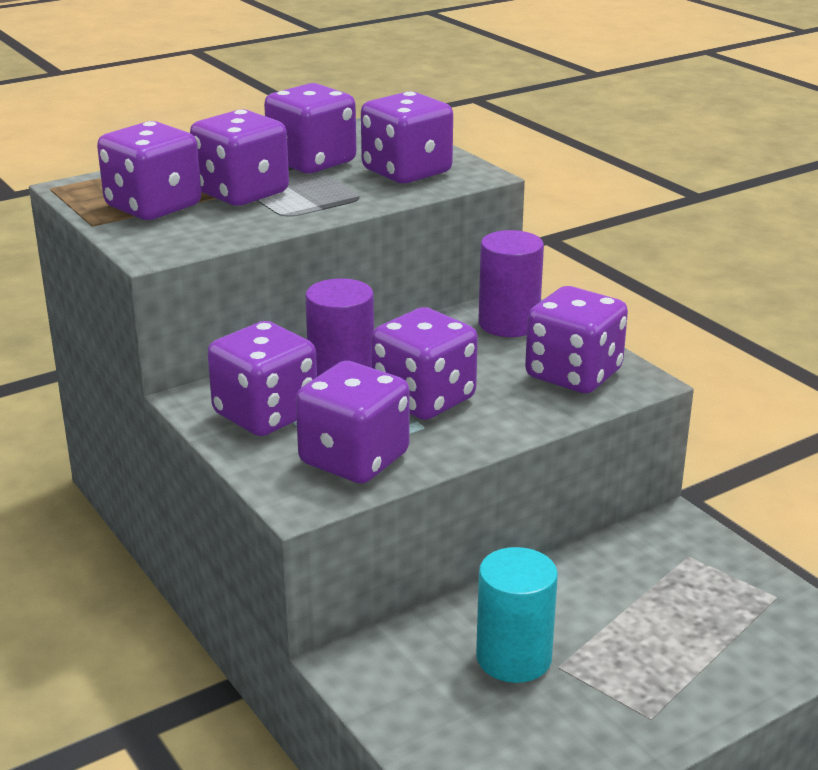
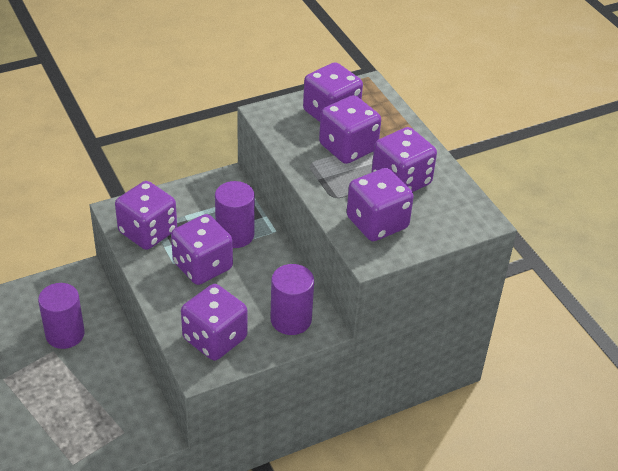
camera: 95 degrees right, 15 degrees up
purple dice [207,321,317,436] -> none
turquoise cylinder [476,547,558,683] -> purple cylinder [38,283,85,349]

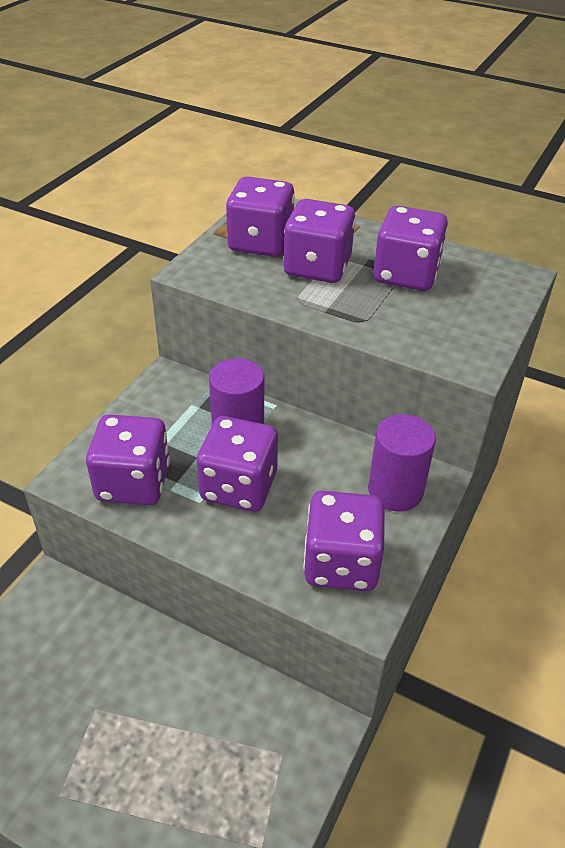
camera: 35 degrees left, 0 degrees up
purple cylinder [38,283,85,349] -> none
purple dice [347,168,414,241] -> none

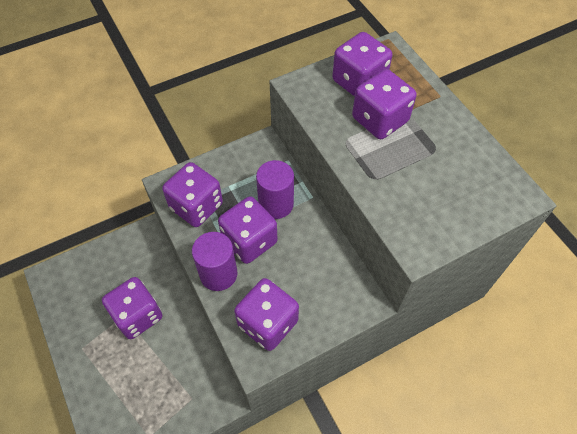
camera: 35 degrees right, 15 degrees up
purple cylinder [368,414,436,511] -> purple cylinder moved to [192,232,237,291]
purple dice [373,206,448,291] -> purple dice moved to [102,277,162,339]

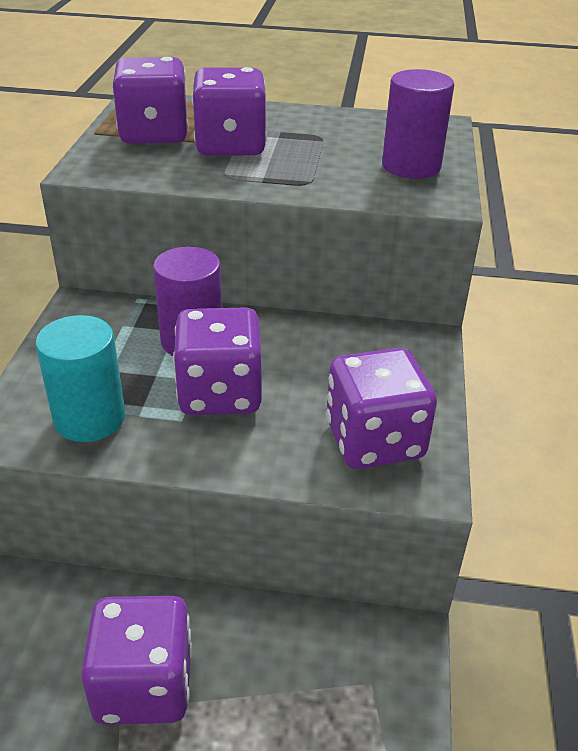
camera: 55 degrees left, 20 degrees down
purple dice [162,162,223,227] -> turquoise cylinder [35,315,125,442]
purple cylinder [192,232,237,291] -> purple cylinder moved to [382,69,454,179]

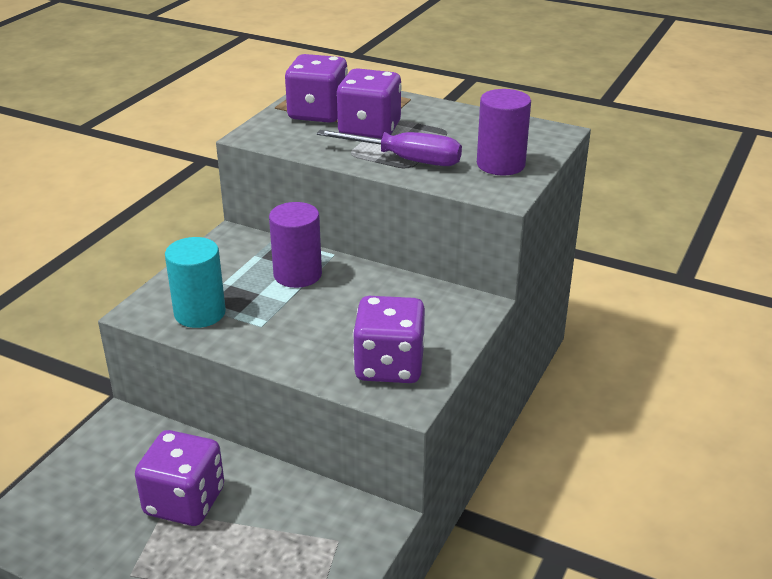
camera: 20 degrees right, 5 degrees down
purple dice [173,307,262,415] -> none
none -> purple screwdriver [316,130,462,166]

